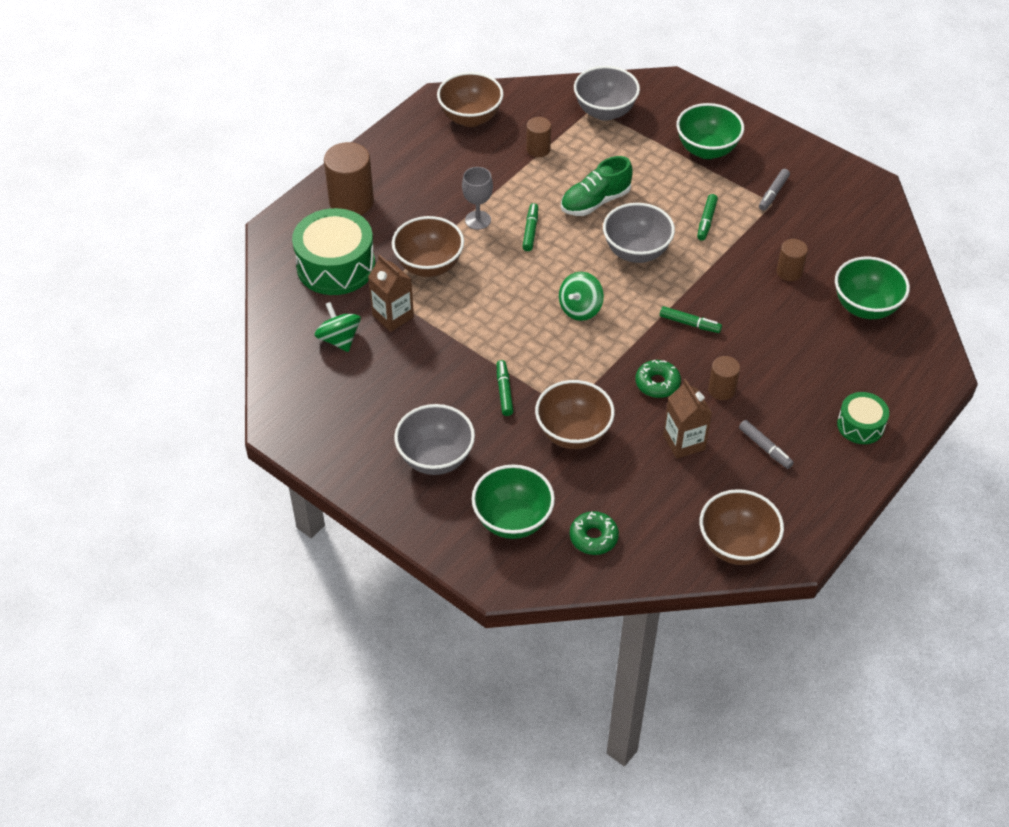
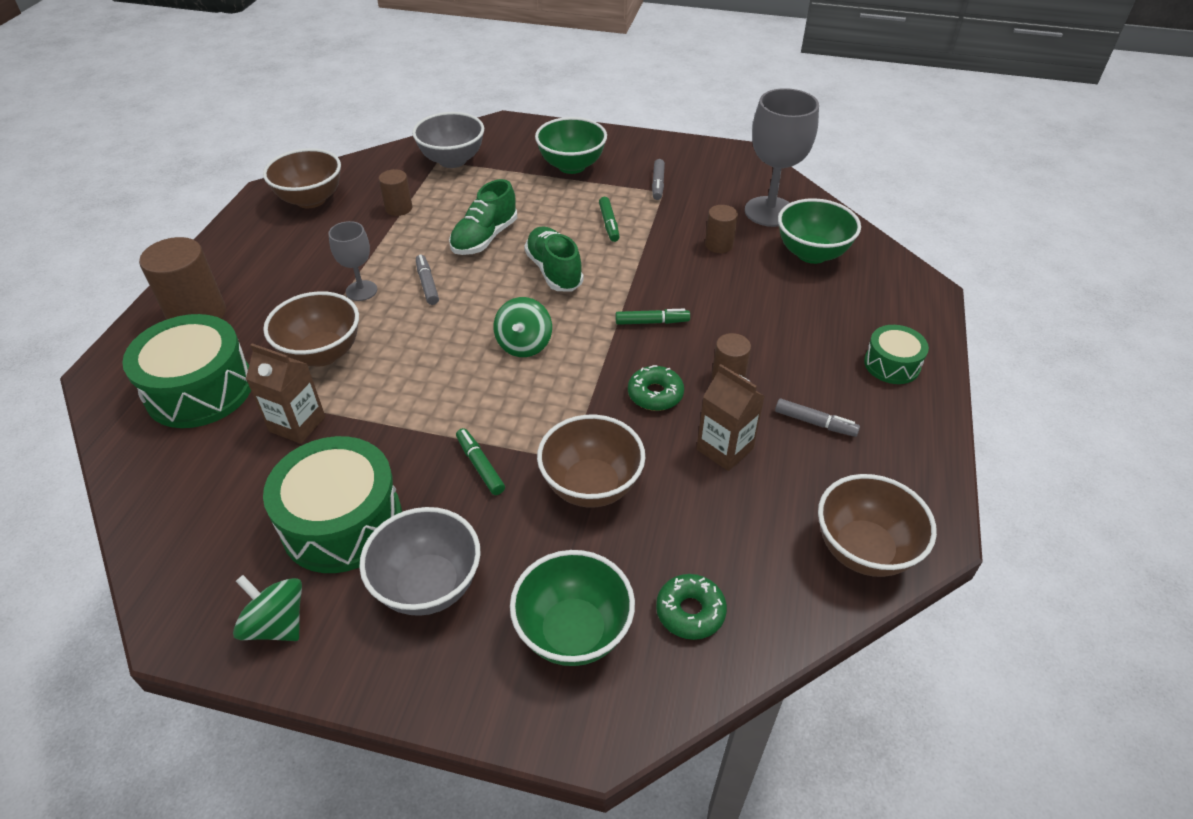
camera: 25 degrees left, 5 degrees down
green spinning top [314,302,361,352] -> green spinning top moved to [233,575,302,641]
green marker [522,203,538,251] -> grey marker [416,254,439,305]
grey bowl [603,203,675,263] -> green shoe [524,226,583,291]
none -> green drum [263,436,402,573]
none -> grey goblet [745,88,819,227]

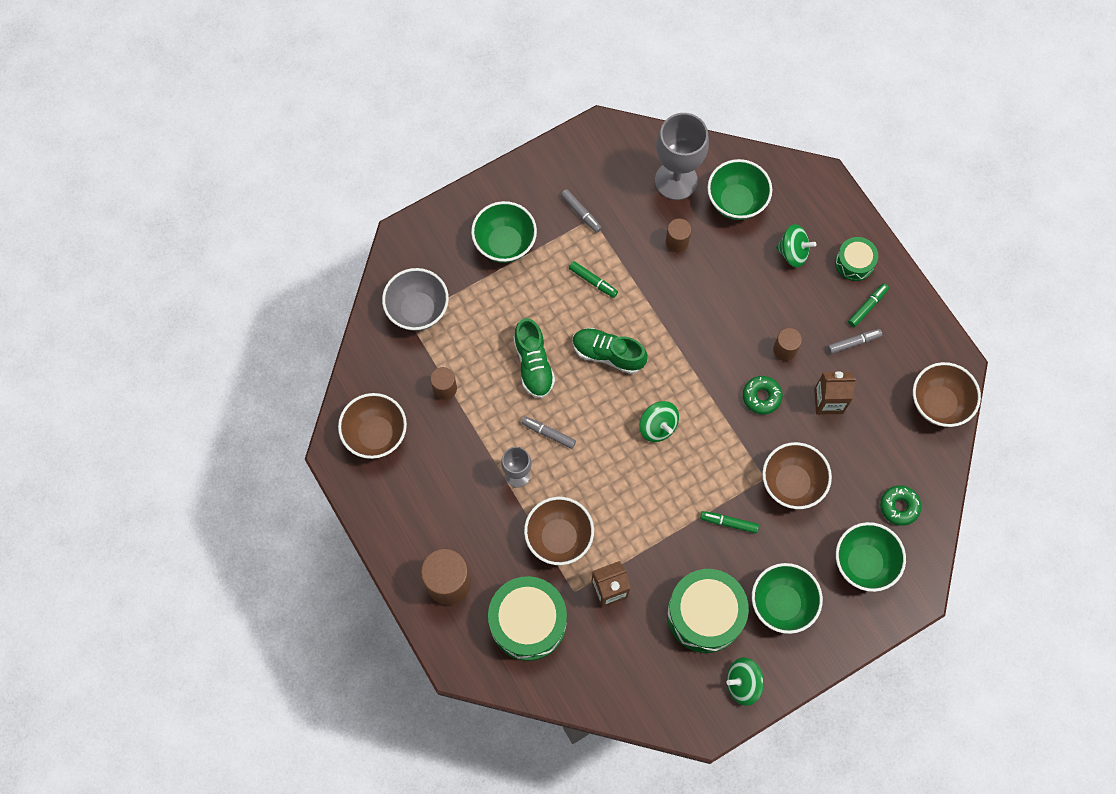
camera: 45 degrees left, 25 degrees up
grey bowl [359,507,481,616] -> green bowl [752,563,823,634]
green marker [616,309,690,325] -> green marker moved to [848,283,889,327]
none -> green spinning top [776,224,816,267]

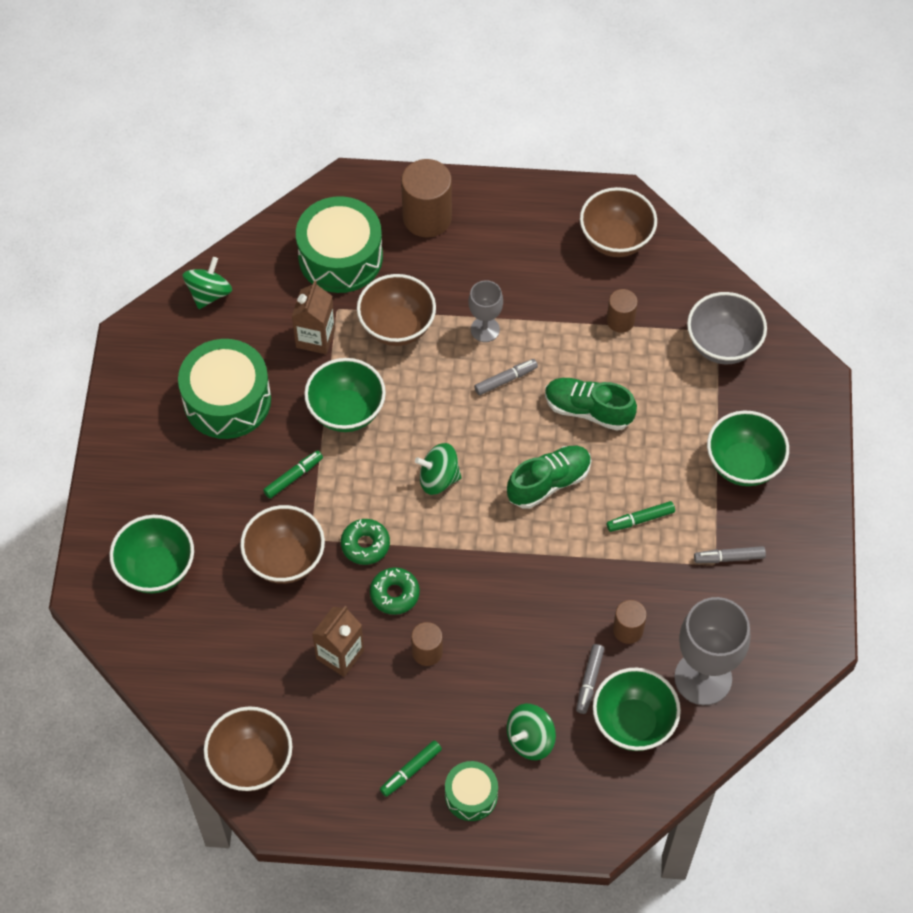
camera: 125 degrees right, 10 degrees down
green spinning top [727,657,764,706] -> green spinning top moved to [183,257,232,309]
green bowl [752,563,823,634] -> green bowl moved to [304,358,386,432]
grey marker [828,329,882,354] -> grey marker moved to [576,644,604,714]
green marker [848,283,889,327] -> green marker turned 60 degrees clockwise [380,740,442,797]
green donut [880,485,922,526] -> green donut moved to [341,519,390,565]

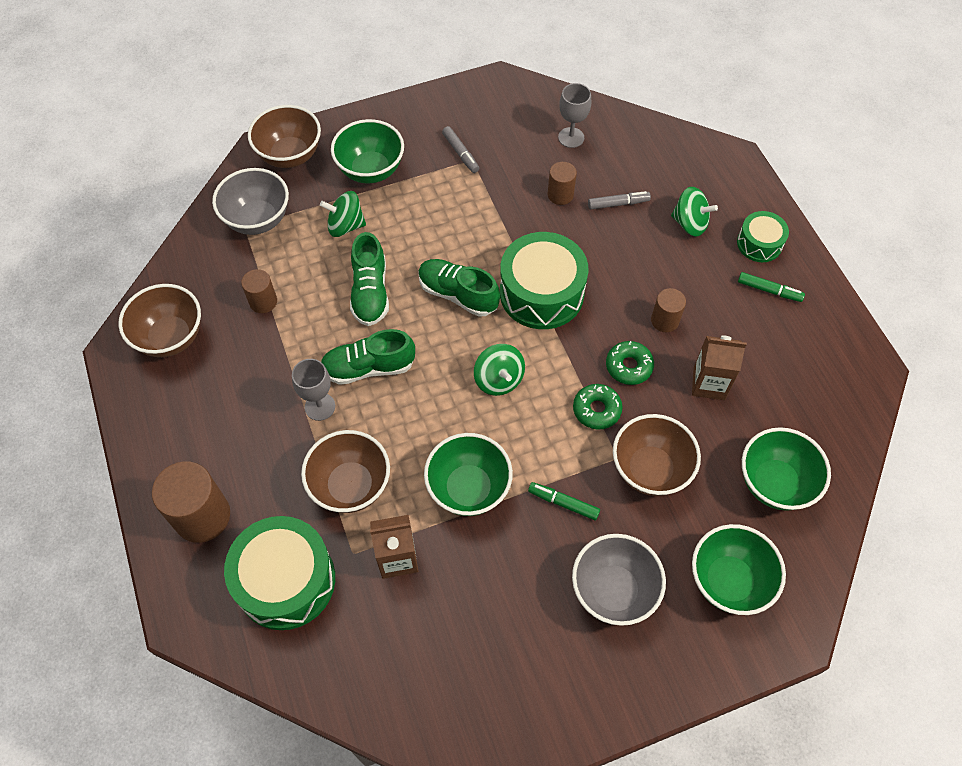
camera: 115 degrees left, 0 degrees up
green drum [178,339,271,439] -> green drum moved to [500,232,589,329]
green spinning top [183,257,232,309] -> green spinning top moved to [320,191,366,237]
brown bowl [204,706,292,791] -> brown bowl moved to [248,105,321,168]
grey marker [474,359,538,395] -> green shoe [321,329,415,385]
green bowl [593,668,681,751] -> green bowl moved to [742,427,831,511]
green marker [607,501,675,532] -> none
grey goblet [674,597,750,705] -> grey goblet [558,83,591,148], size x0.55
none -> grey bowl [572,534,666,626]

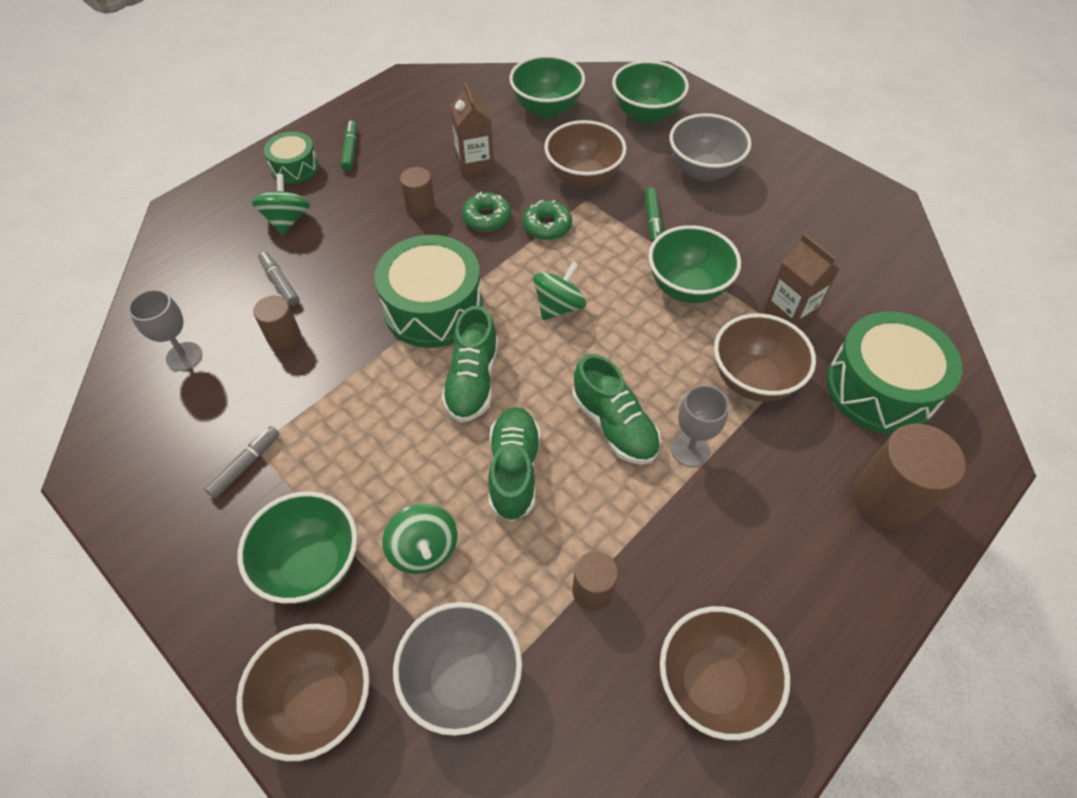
camera: 115 degrees left, 5 degrees down
green shoe [350,232,389,326] -> green shoe turned 60 degrees counterclockwise [488,407,540,522]

